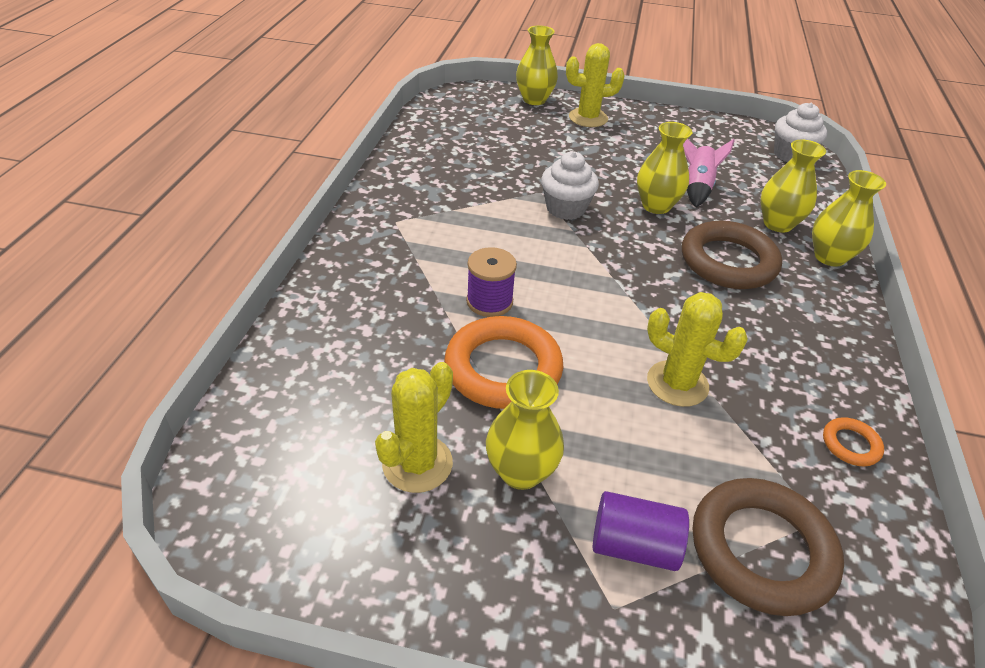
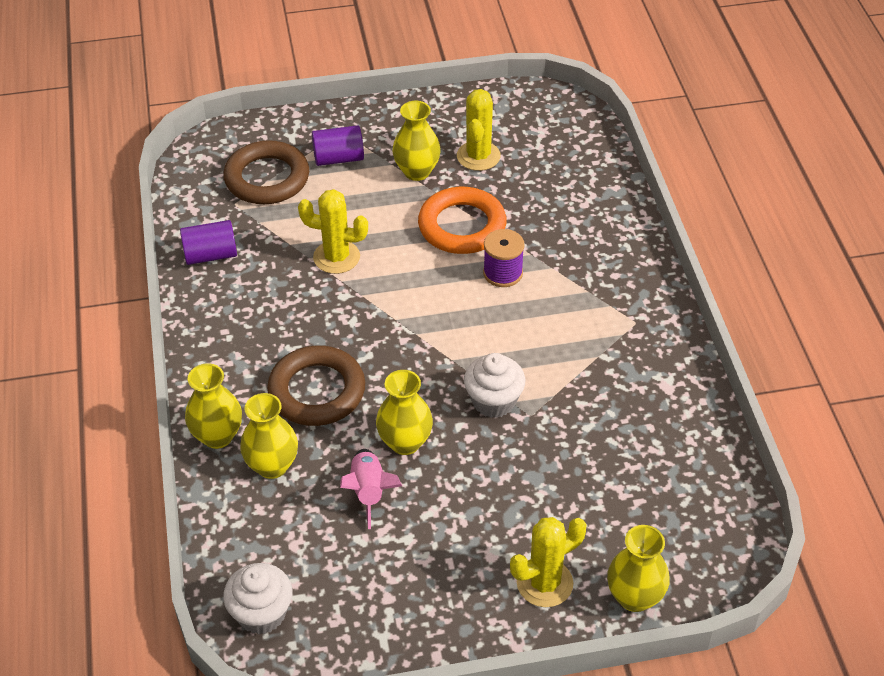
camera: 160 degrees right, 5 degrees up
orange ring [823,417,884,467] -> purple cylinder [180,220,237,265]

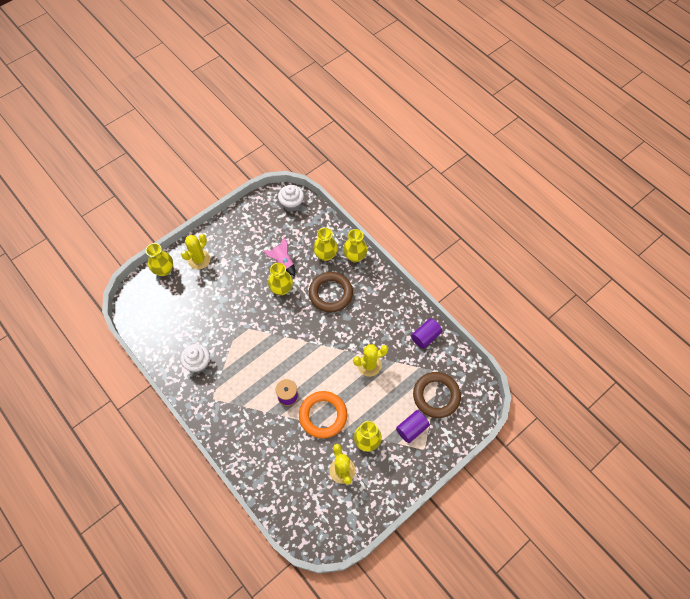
camera: 150 degrees right, 15 degrees up
white cupcake [464,353,525,418] -> white cupcake moved to [180,344,210,373]

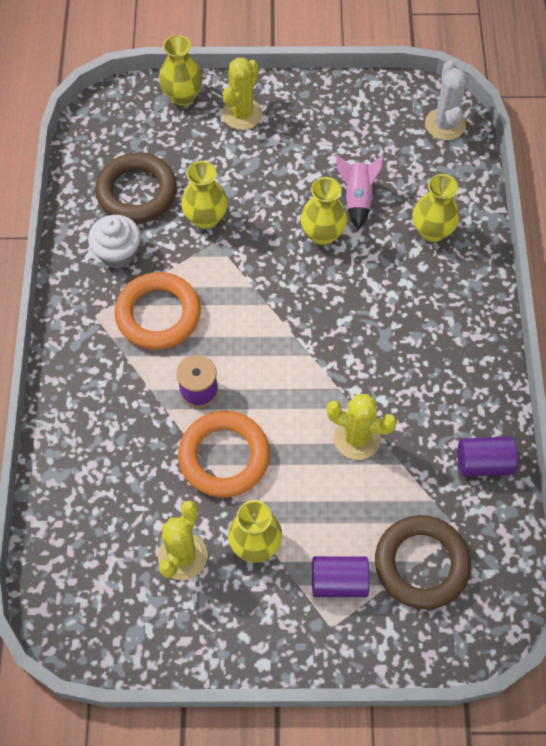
camera: 40 degrees right, 0 degrees up
yellow cactus [181,234,210,269] -> yellow cactus turned 45 degrees counterclockwise [222,57,263,130]
white cupcake [278,185,304,212] -> white cactus [425,60,468,140]
brown ring [309,272,353,313] -> brown ring moved to [95,153,177,223]
yellow vase [343,229,368,262] -> yellow vase moved to [181,161,228,230]
none -> orange ring [114,272,201,350]

